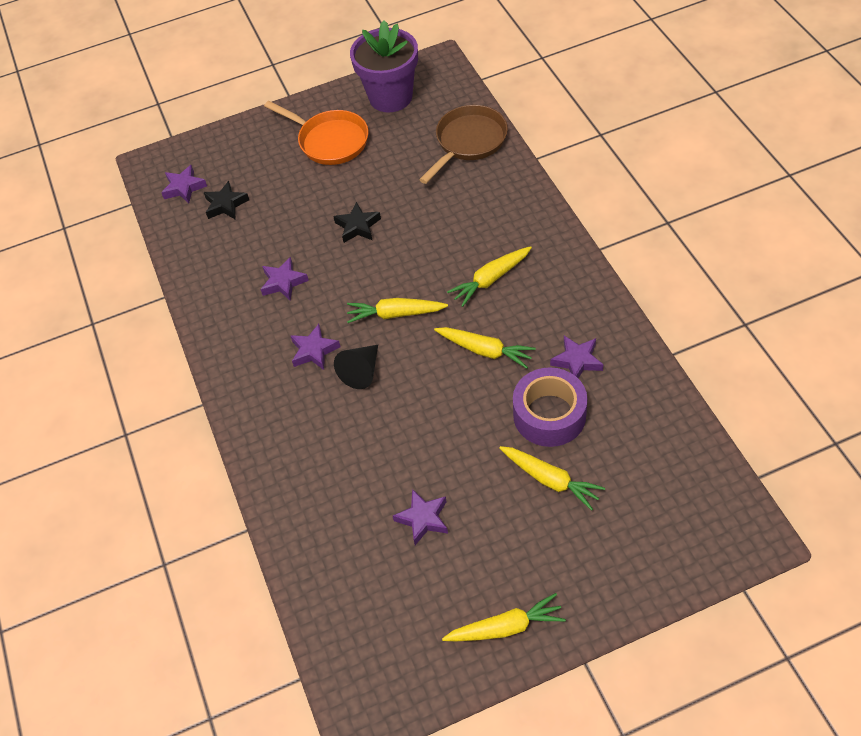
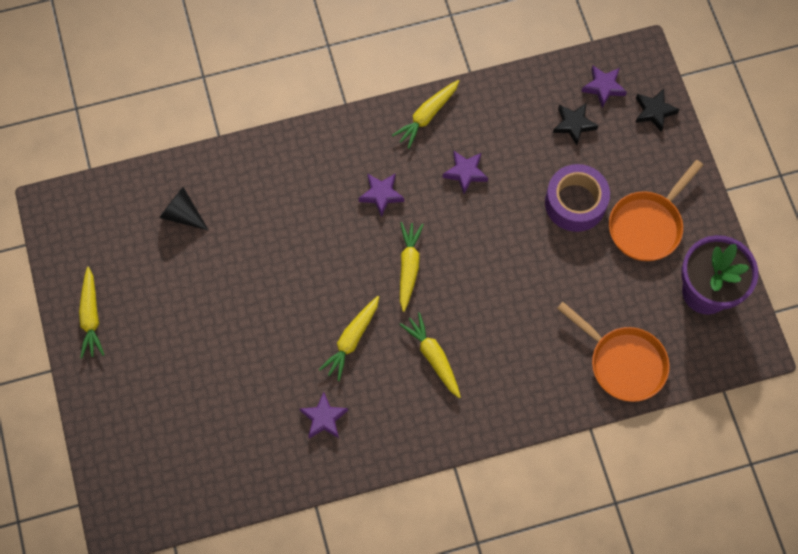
camera: 90 degrees right, 15 degrees up
black star [333,202,381,243] -> black star moved to [635,88,680,132]
black cone [334,345,378,389] -> black cone moved to [159,187,209,231]
purple star [393,489,448,545] -> none
brown pan [419,105,508,184] -> orange pan [557,302,670,402]
yellow carrot [499,446,605,511] -> yellow carrot moved to [392,80,459,149]
purple tape [513,367,587,447] -> purple tape moved to [545,164,610,232]

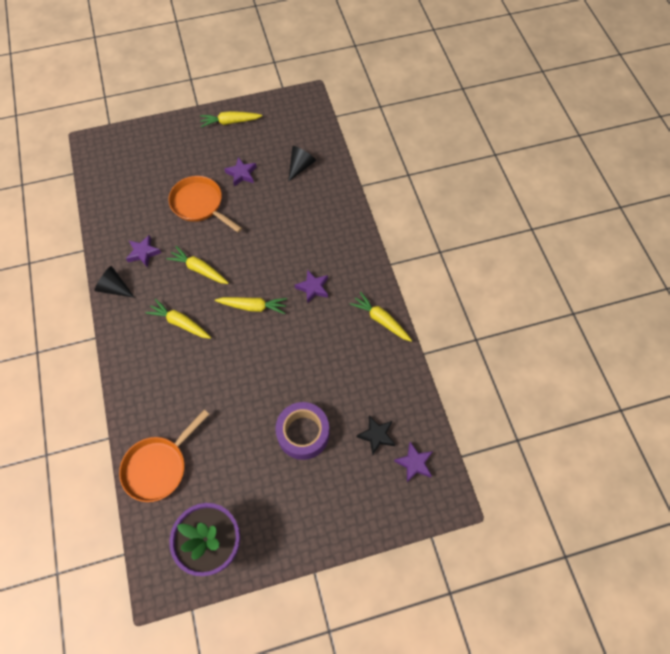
camera: 90 degrees right, 5 degrees down
yellow carrot [399,312,461,398] -> yellow carrot turned 120 degrees counterclockwise [145,299,211,339]
purple star [443,151,488,194] -> purple star moved to [224,157,257,187]
orange pan [609,160,703,261] -> orange pan moved to [168,176,242,233]
black star [635,88,680,132] -> none
none -> black cone [94,266,135,298]

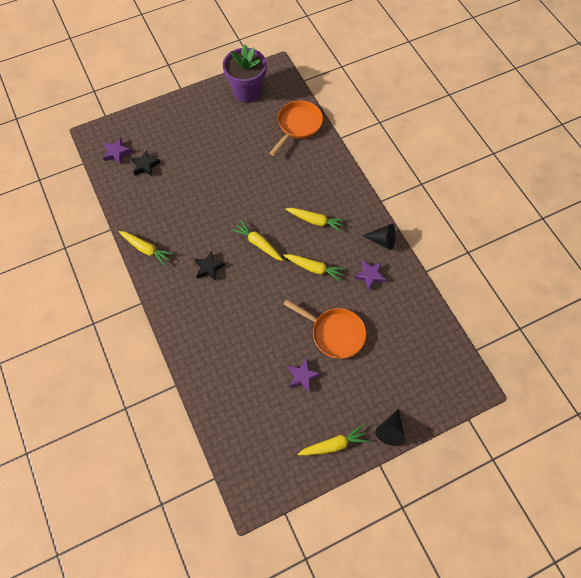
camera: 170 degrees right, 0 degrees up
yellow carrot [215,297,287,314] -> yellow carrot turned 45 degrees clockwise [231,220,283,261]
purple tape [275,402,329,460] -> none
black cone [288,146,316,182] -> black cone moved to [375,409,405,446]
purple star [295,270,328,304] -> black star [194,251,225,281]

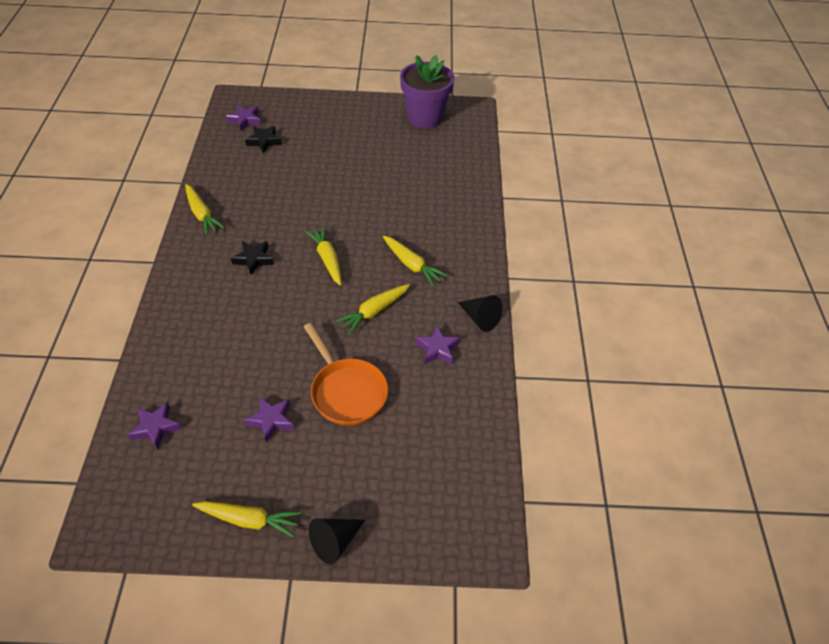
camera: 25 degrees right, 15 degrees down
orange pan [270,100,323,156] -> none
yellow carrot [283,254,346,282] -> yellow carrot turned 90 degrees clockwise [335,284,410,335]
none -> purple star [128,402,182,450]

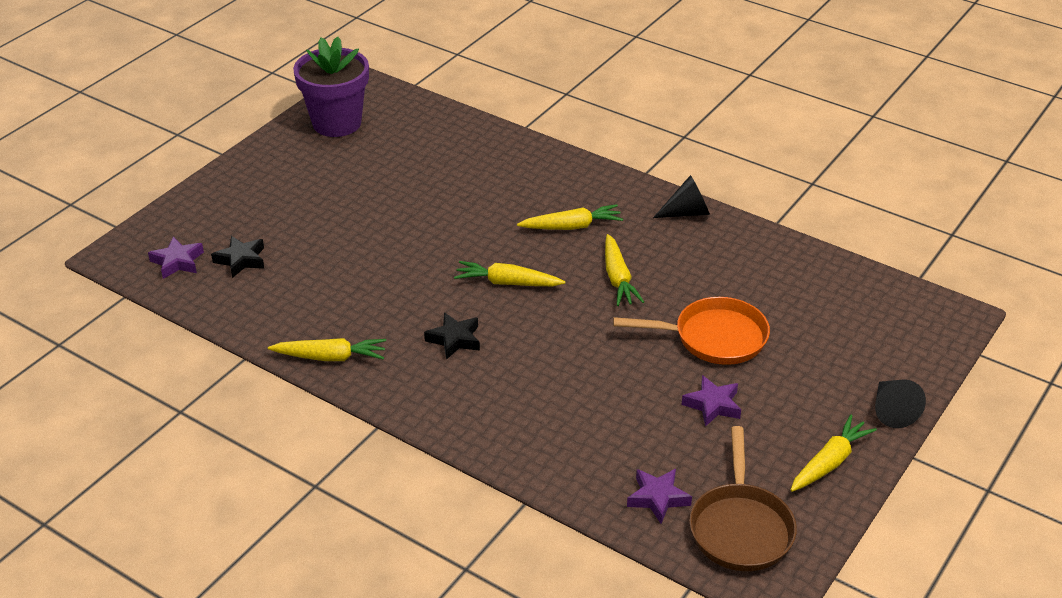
camera: 55 degrees left, 10 degrees down
purple star [415,325,460,365] -> none
none -> brown pan [689,426,797,571]

